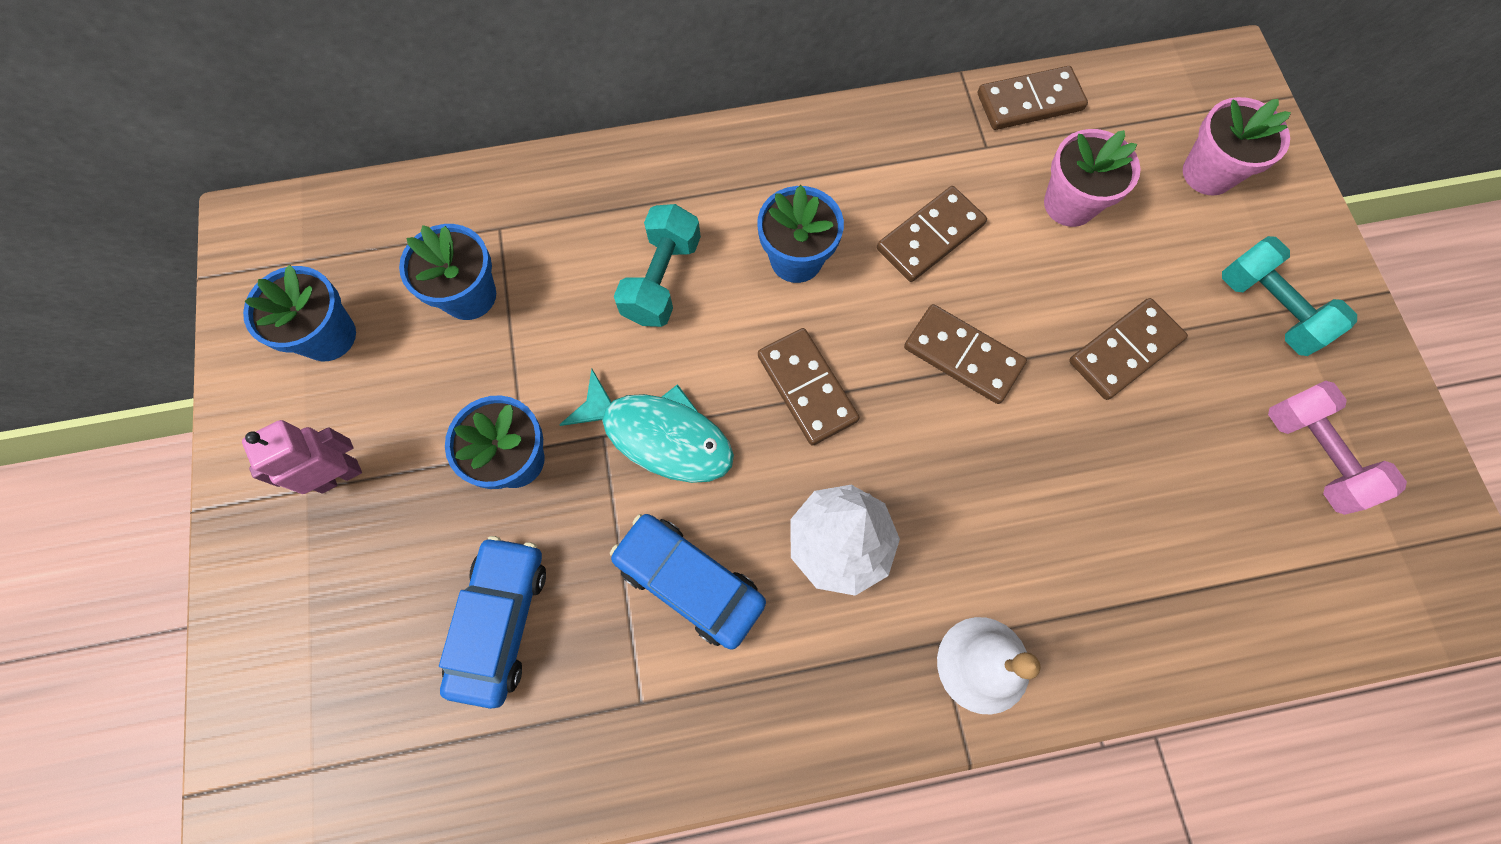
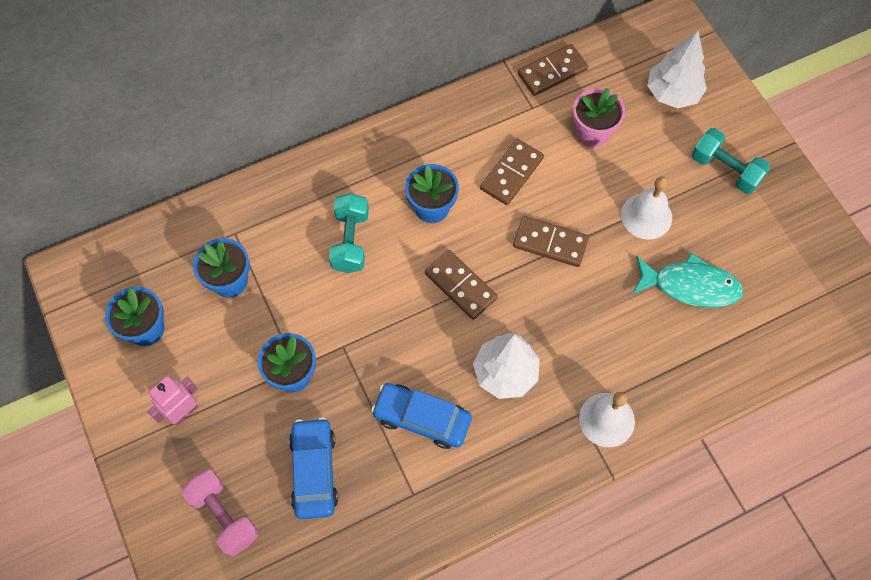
camera: 15 degrees left, 5 degrees down
turquoise fish [559,369,734,483] -> turquoise fish moved to [632,253,744,308]
brown domino [1069,298,1188,400] -> white bell [621,176,672,240]
pink flower pot [1183,97,1291,196] -> white tree [647,30,707,108]
pink dumbbell [1268,381,1407,515] -> pink dumbbell moved to [181,470,259,557]

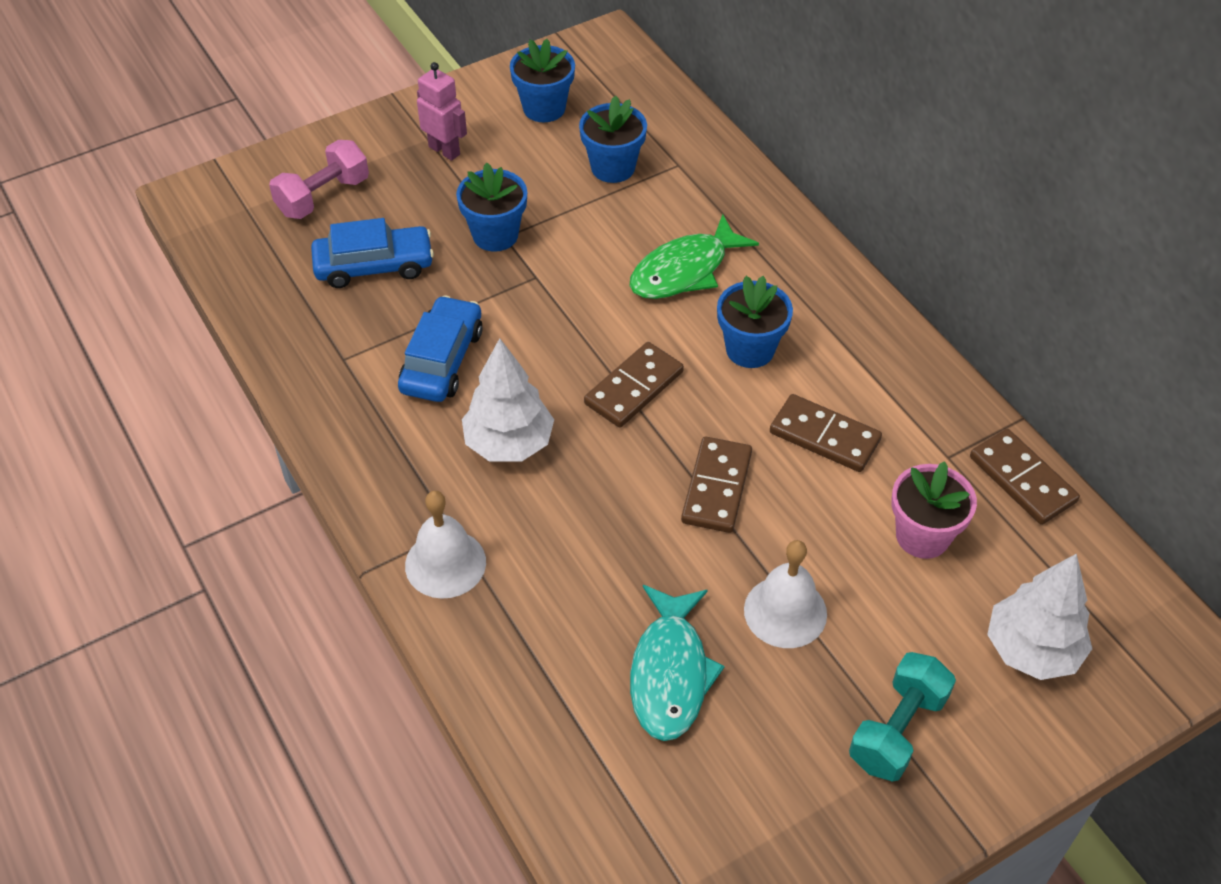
camera: 85 degrees right, 15 degrees down
turquoise dumbbell [329,193,369,273] -> green fish [630,214,759,299]

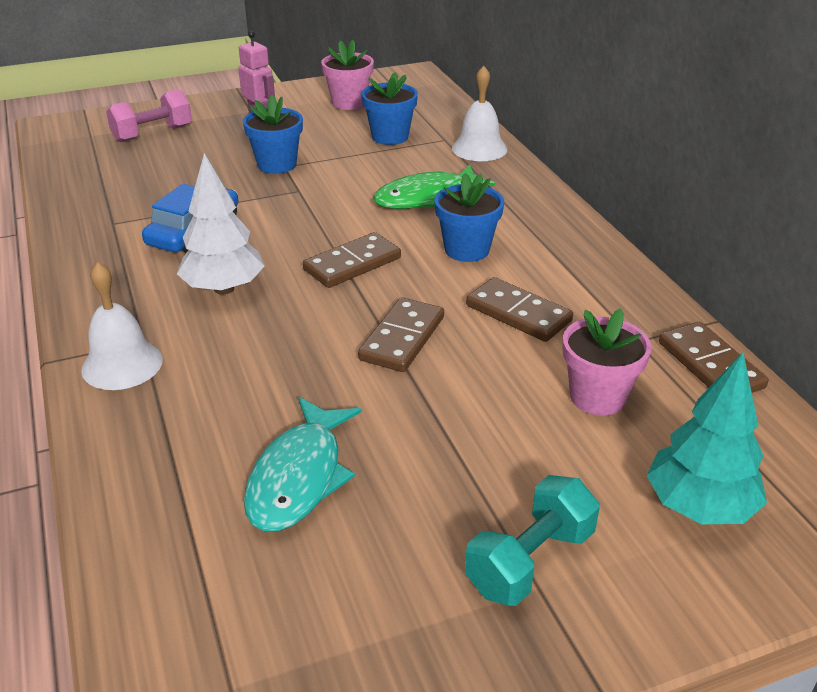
camera: 10 degrees right, 15 degrees down
blue car [311,218,434,288] -> none
blue flower pot [510,39,575,122] -> pink flower pot [321,40,374,110]
white bell [744,540,827,648] -> white bell moved to [452,66,507,161]
white tree [987,553,1092,680] -> turquoise tree [647,352,767,524]

